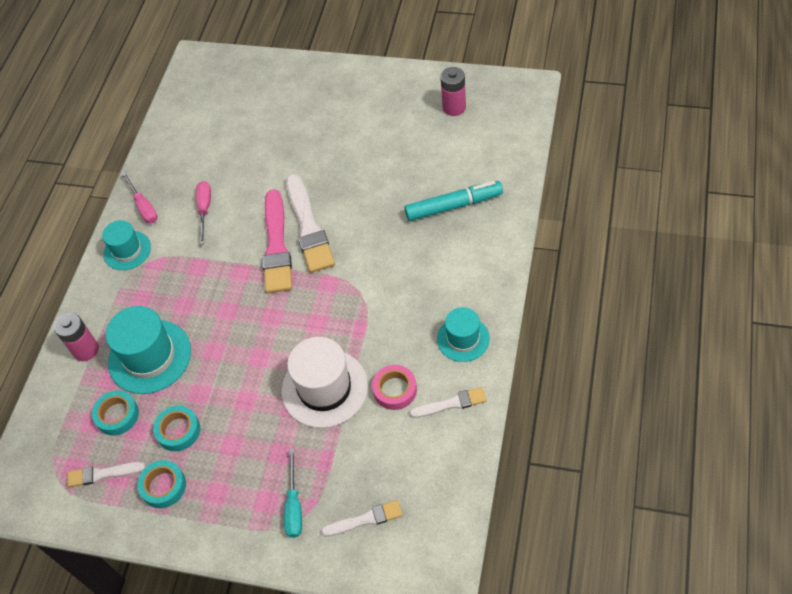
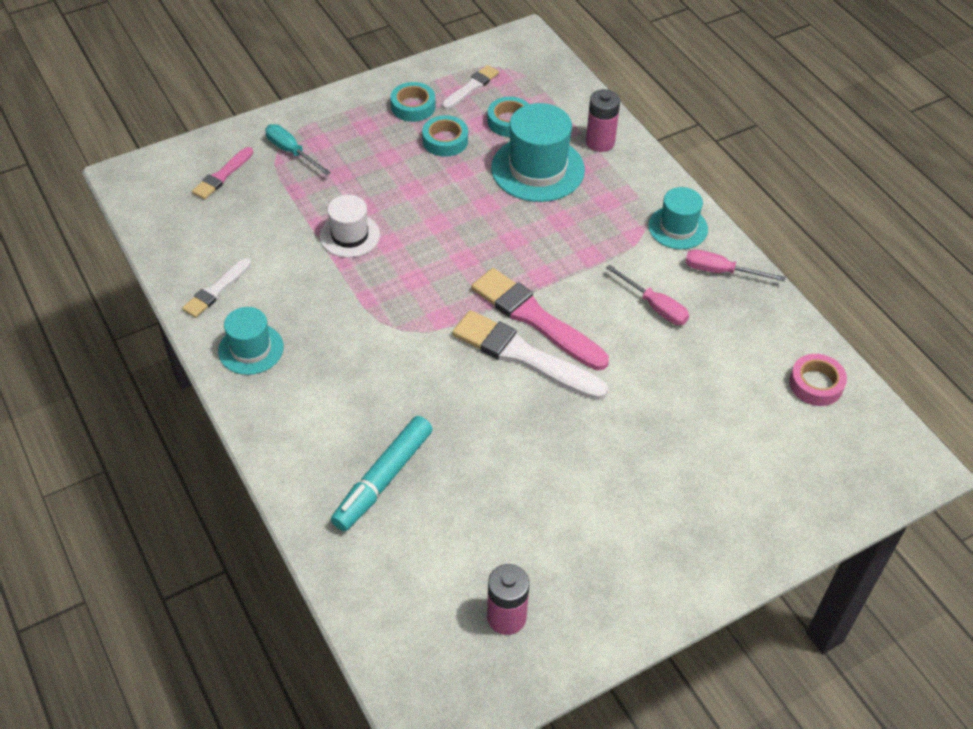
camera: 130 degrees right, 5 degrees down
white hat [281,337,368,428] -> white hat [320,195,380,258], size x0.61
white brush [321,500,403,537] -> pink brush [192,147,253,200]
pink tape [372,365,417,410] -> pink tape moved to [789,354,847,406]

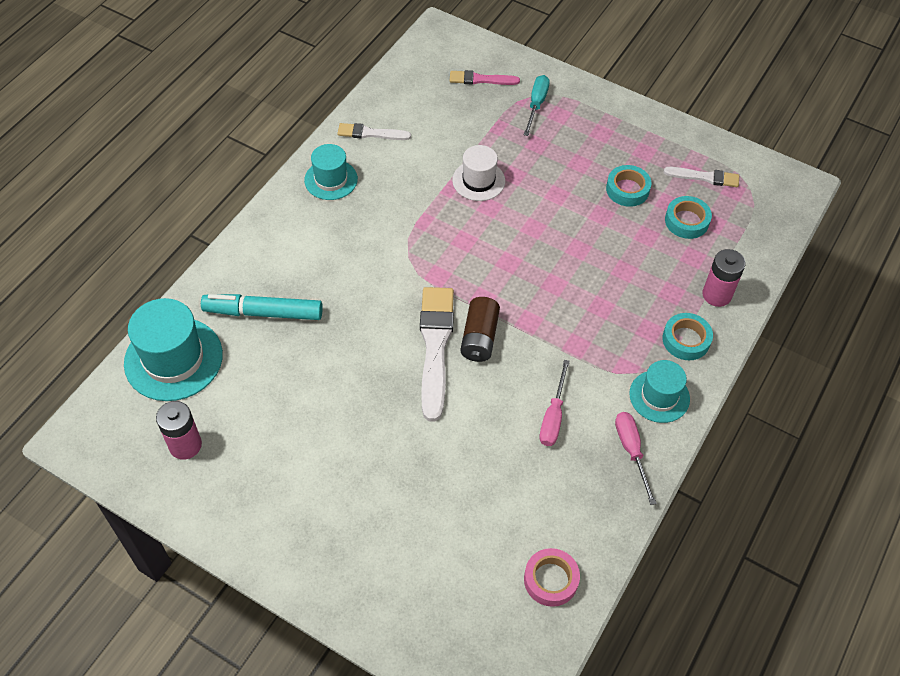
camera: 60 degrees right, 5 degrees up
turquoise tape [390,82,436,122] -> turquoise tape moved to [662,313,713,360]
pink brush [471,268,609,370] -> brown battery [460,297,500,362]
turquoise hat [491,103,585,202] -> turquoise hat moved to [124,298,223,401]

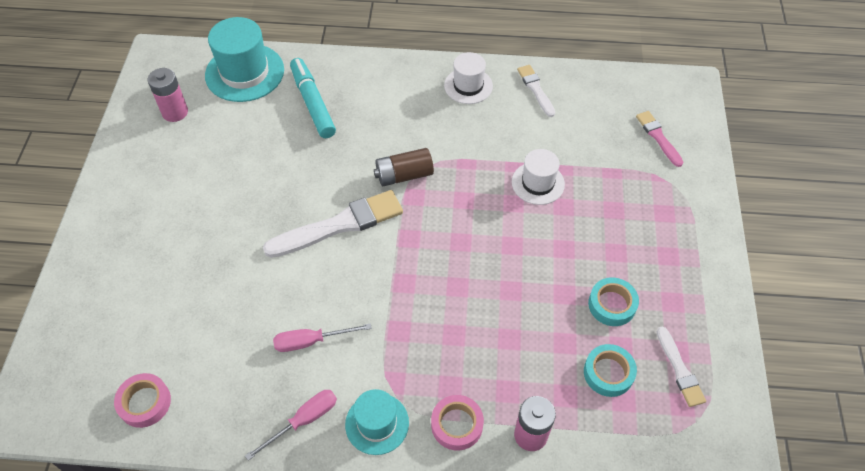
camera: 65 degrees right, 0 degrees up
turquoise hat [304,144,358,200] -> white hat [444,52,493,104]
brown battery [460,297,500,362] -> brown battery moved to [374,148,434,186]
turquoise screwdriver [524,75,550,136] -> none
turquoise tape [662,313,713,360] -> pink tape [431,395,484,451]

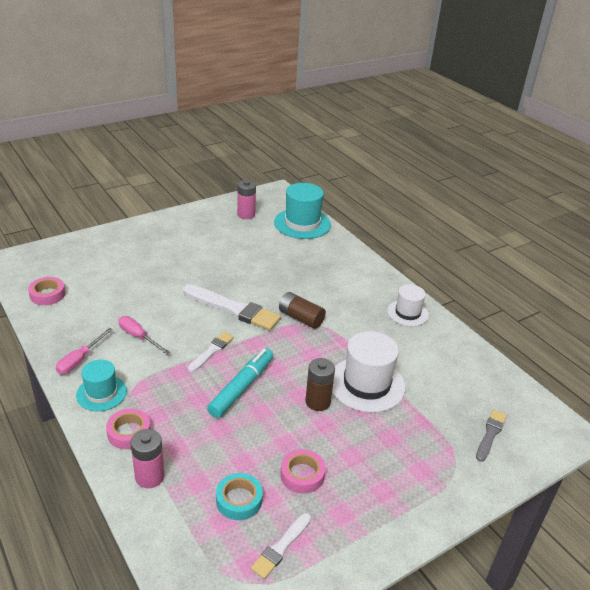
camera: 50 degrees right, 20 degrees down
pink screwdriver [245,390,337,461] -> pink screwdriver turned 105 degrees clockwise [56,328,113,374]
turquoise marker [290,58,336,138] -> turquoise marker moved to [207,348,273,418]
white hat [512,149,565,205] -> white hat [332,331,406,413], size x1.63
white brush [517,65,555,117] -> white brush moved to [188,332,234,372]
turquoise tape [588,277,639,326] -> pink tape [280,449,326,494]
pink brush [636,111,683,167] -> grey brush [476,410,507,462]
none -> brown battery [305,358,335,411]

